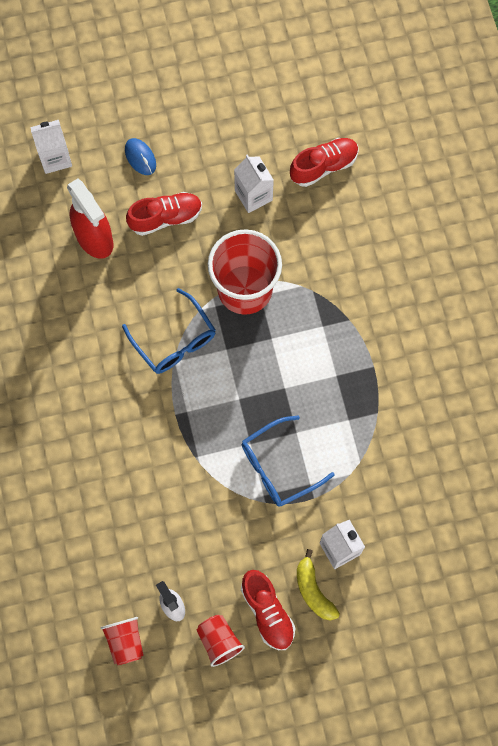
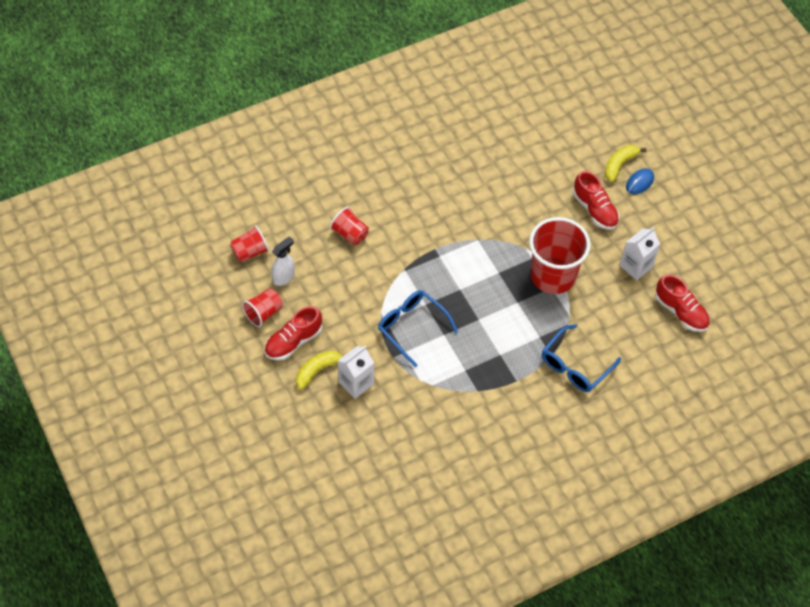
camera: 75 degrees right, 15 degrees down
white carton [31,120,72,174] -> none
red spray bottle [67,178,113,259] -> none
blue glasses [122,288,216,374] -> blue glasses moved to [542,324,621,392]
none -> red cup [330,207,369,245]
none -> yellow banana [605,145,647,182]

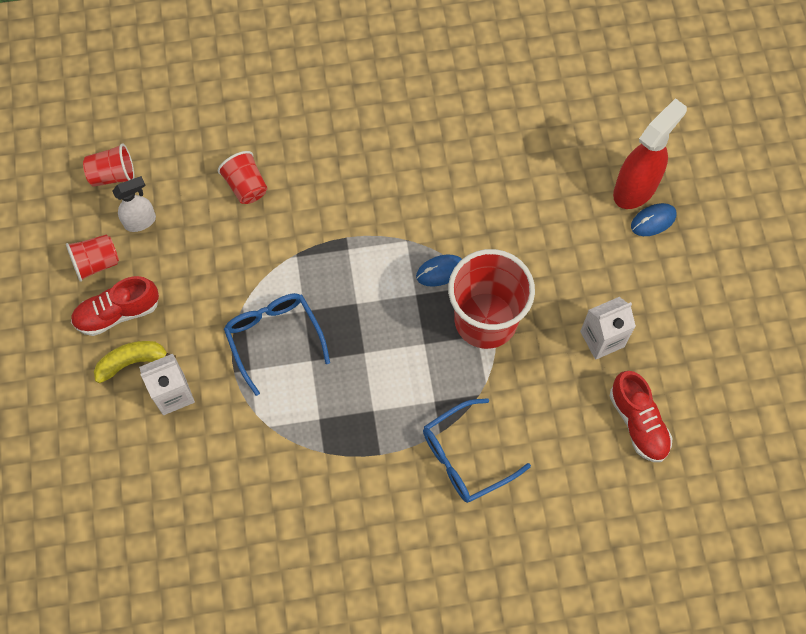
camera: 20 degrees right, 10 degrees up
red shoe [573,171,619,230] -> none
yellow banana [605,145,647,182] -> red spray bottle [613,98,687,209]
none -> blue mouse [416,255,462,287]

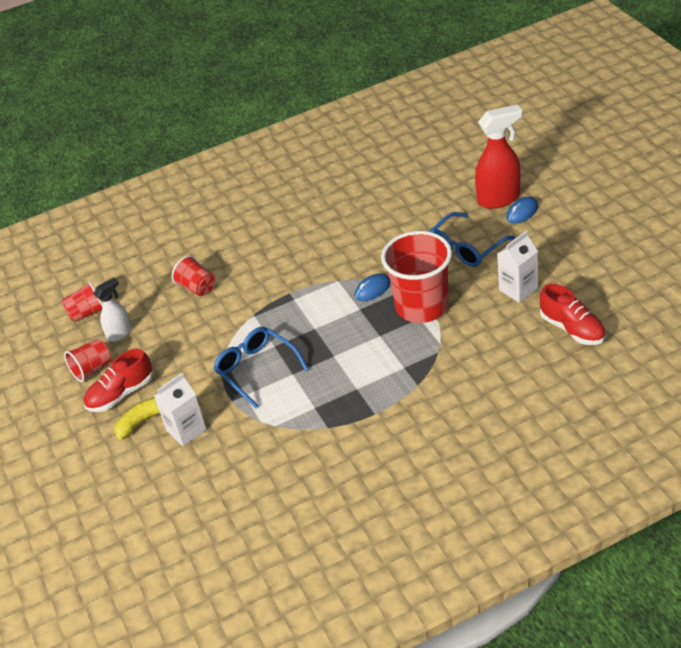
camera: 10 degrees left, 25 degrees down
blue glasses [423,398,531,503] -> blue glasses moved to [429,212,515,267]
red spray bottle [613,98,687,209] -> red spray bottle turned 45 degrees clockwise [475,104,523,209]

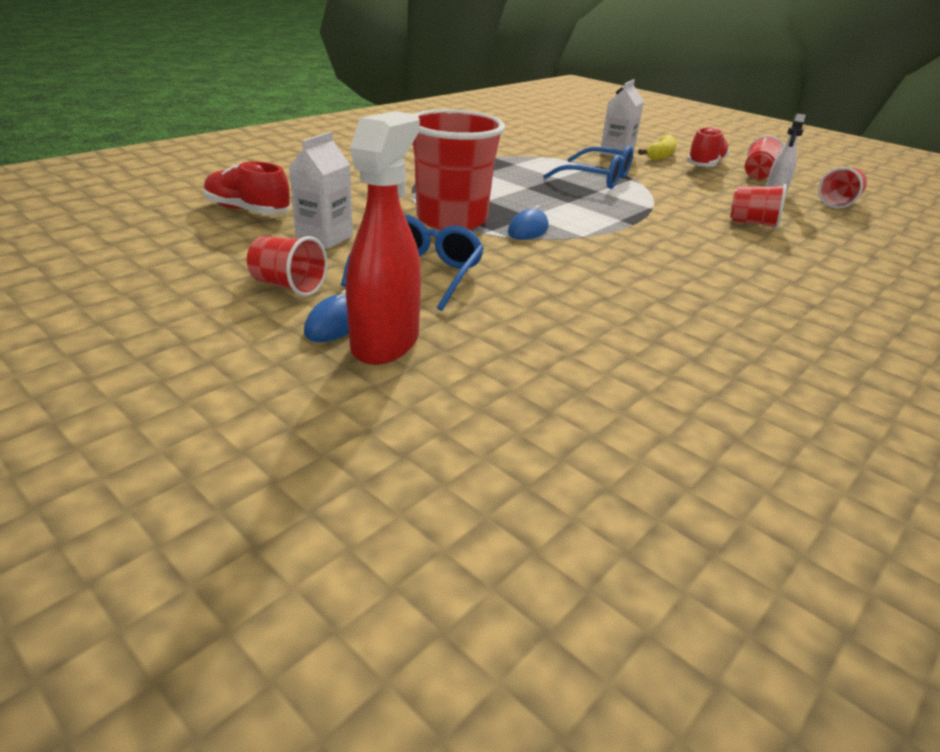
camera: 150 degrees right, 10 degrees down
red spray bottle [475,104,523,209] -> red spray bottle turned 150 degrees clockwise [346,111,421,365]
none -> red cup [247,236,327,296]

